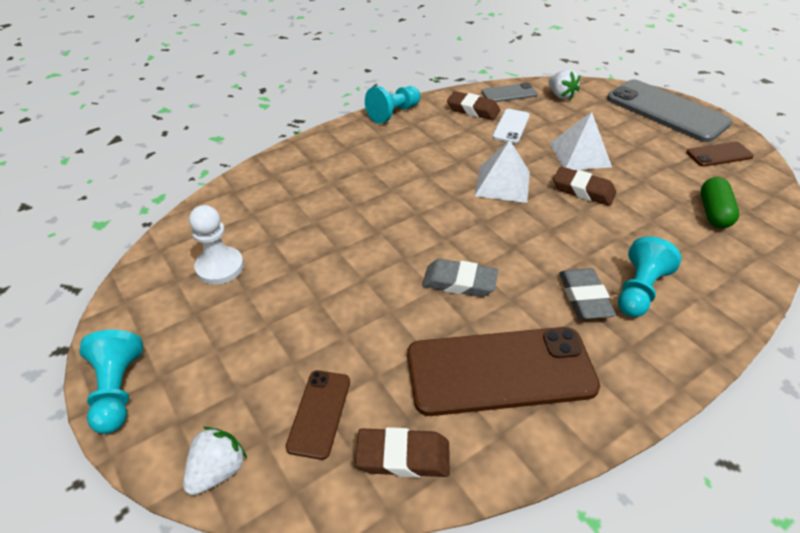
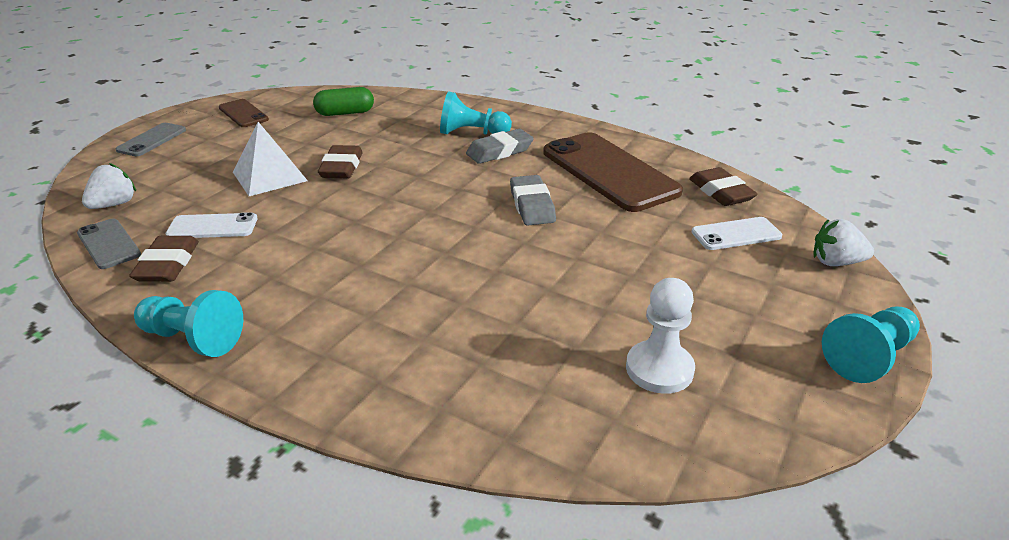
camera: 115 degrees left, 10 degrees down
brown phone [286,370,350,460] -> white phone [692,217,782,250]
white pyramid [475,140,530,203] -> none
grey phone [607,79,732,142] -> grey phone [116,123,186,156], size x0.49

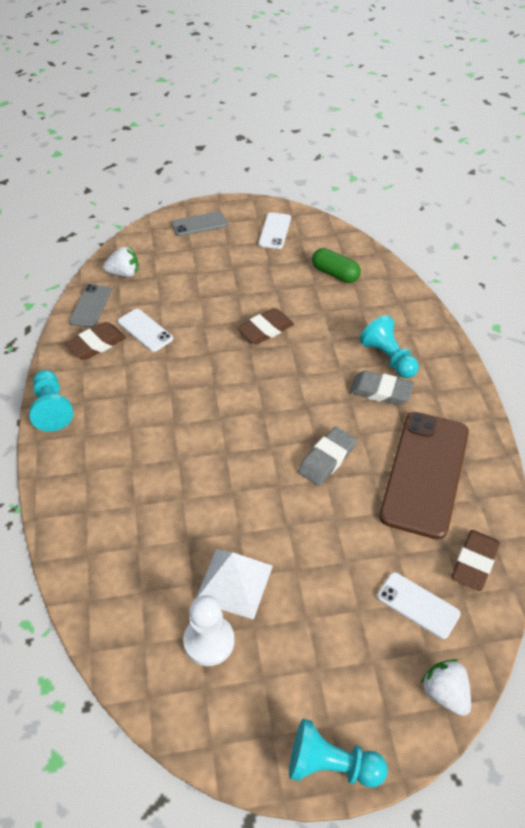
camera: 50 degrees right, 15 degrees up
brown phone [219,99,269,127] -> white phone [259,212,291,249]
white pyramid [233,122,308,196] -> white pyramid moved to [196,549,273,620]

